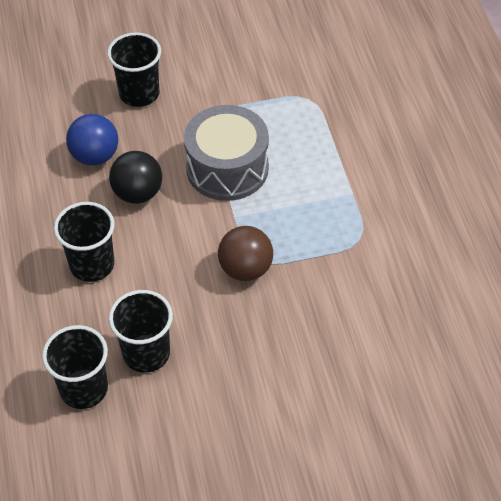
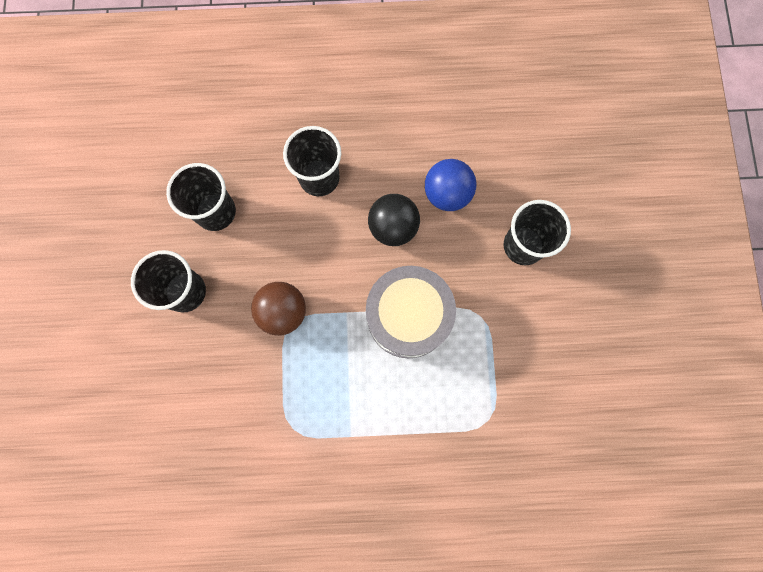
camera: 100 degrees right, 25 degrees up
black cup [42,325,108,409] -> black cup moved to [131,250,206,313]

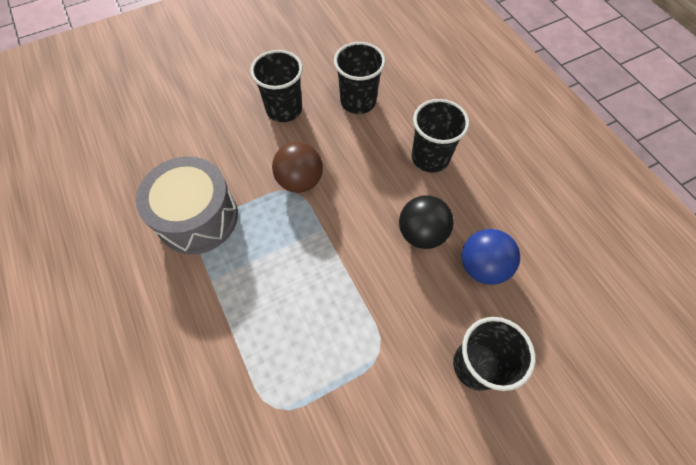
camera: 65 degrees right, 15 degrees down
grey drum [366,266,456,358] -> grey drum moved to [136,156,238,255]

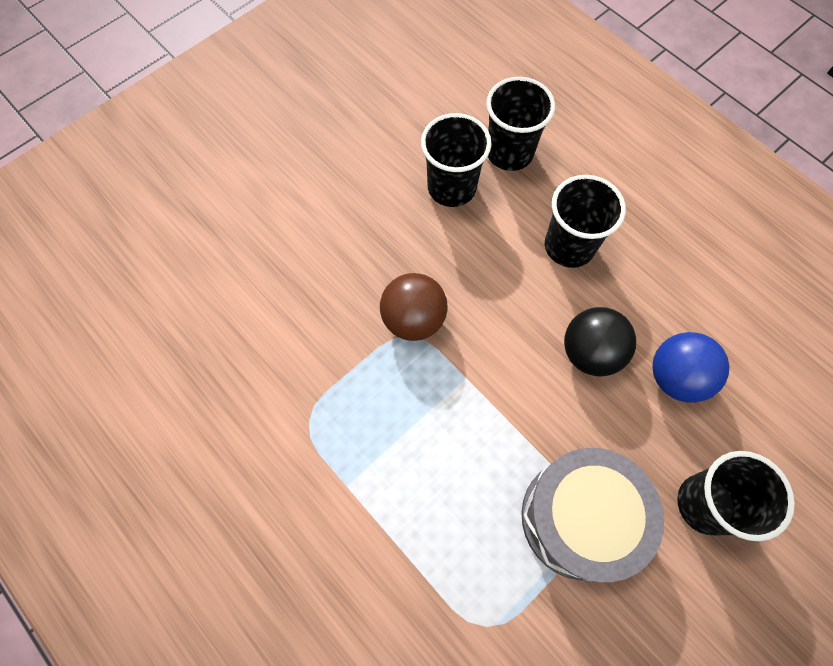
camera: 15 degrees left, 5 degrees up
grey drum [136,156,238,255] -> grey drum moved to [521,448,664,582]
black cup [250,50,303,122] -> black cup moved to [486,77,555,171]

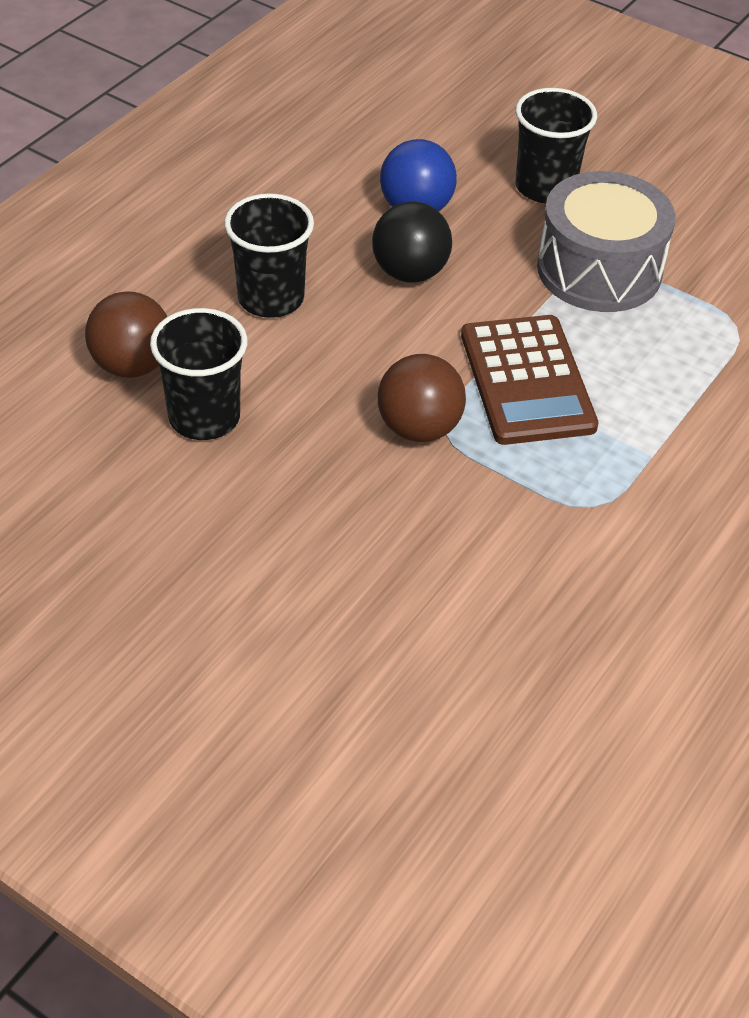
camera: 105 degrees left, 20 degrees down
black cup [486,77,555,171] -> brown ball [85,291,167,378]
none -> brown calculator [461,315,598,445]

